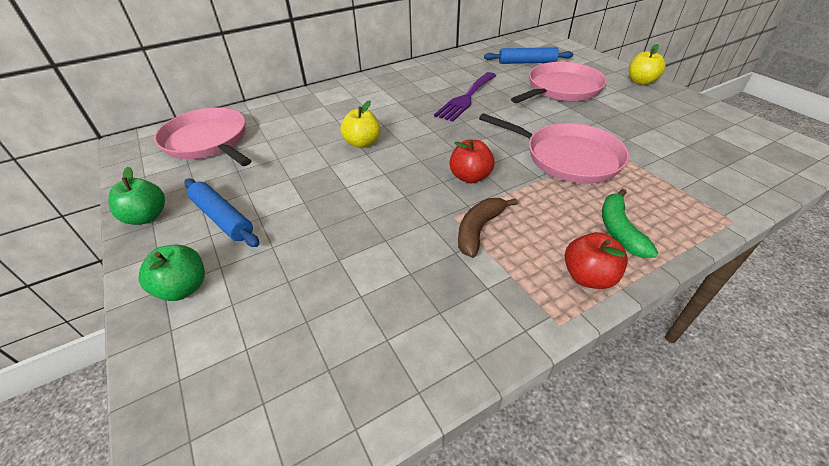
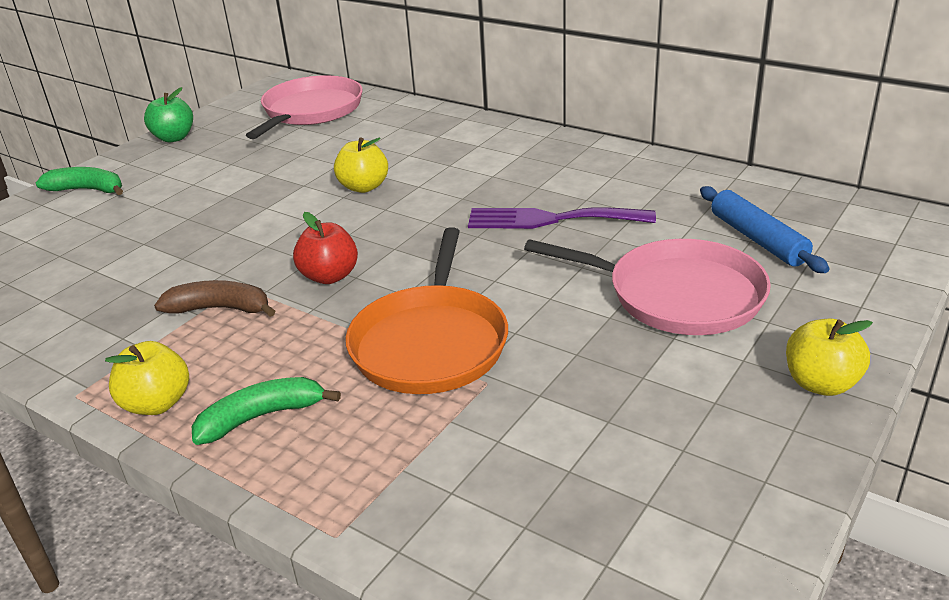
camera: 65 degrees right, 10 degrees down
green apple [138,244,205,301] -> green banana [36,167,123,195]
blue rolling pin [184,178,259,247] -> none
pink pan [479,113,629,184] -> orange pan [346,228,508,394]
red apple [565,232,628,289] -> yellow apple [105,341,189,415]

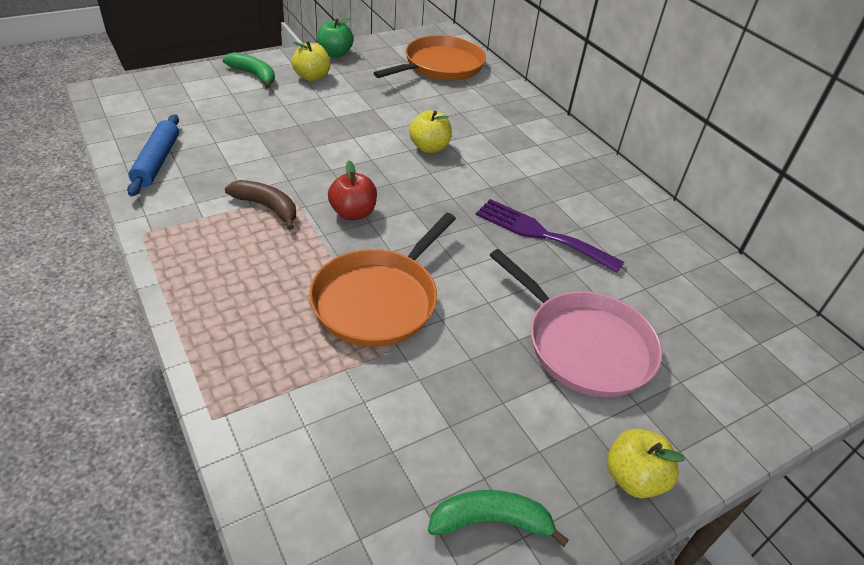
camera: 20 degrees right, 10 degrees up
yellow apple [105,341,189,415] -> yellow apple moved to [292,41,331,81]
green banana [192,377,341,445] -> green banana moved to [428,490,569,547]
pink pan [246,75,363,139] -> orange pan [374,35,486,80]
blue rolling pin [700,186,830,273] -> blue rolling pin moved to [127,114,179,196]

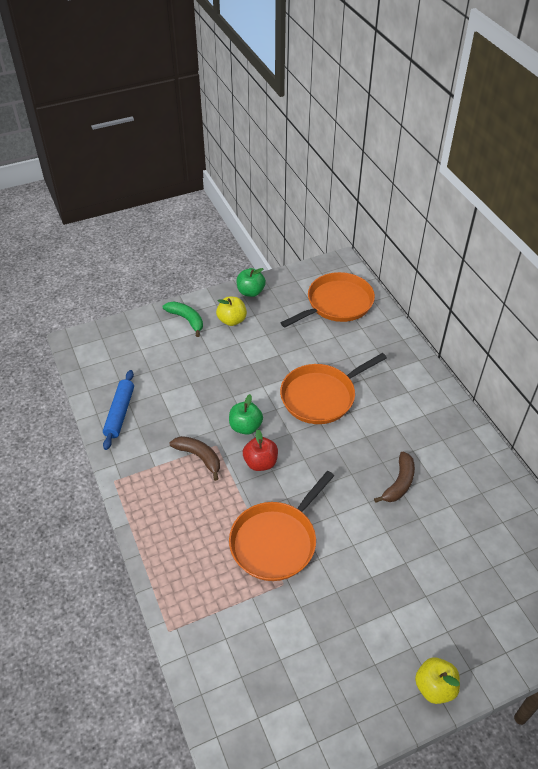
camera: 10 degrees right, 5 degrees up
yellow apple [409,110,452,153] -> orange pan [280,353,387,424]
green banana [428,490,569,547] -> none
purple fork [476,199,624,273] -> brown banana [374,451,415,503]
pink pan [490,249,662,397] -> none
none -> green apple [229,394,263,435]

